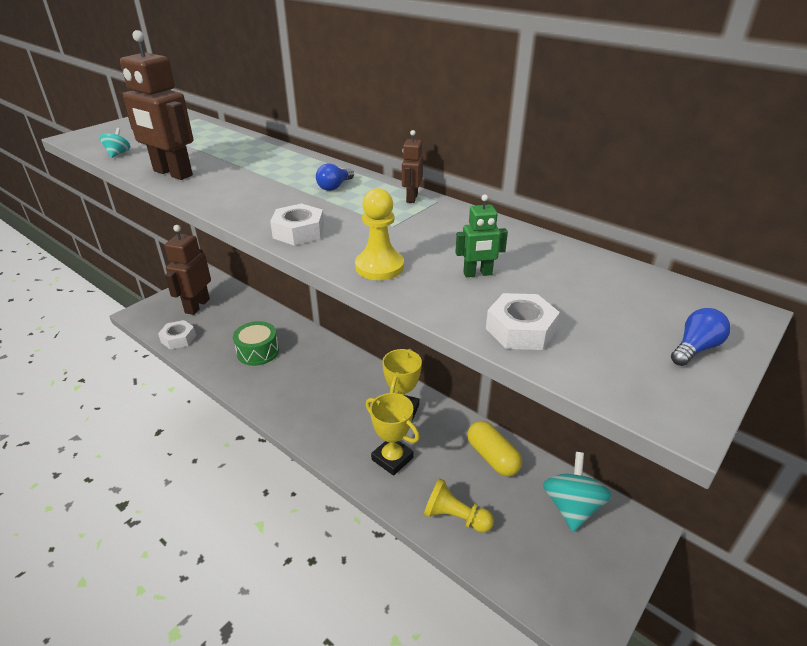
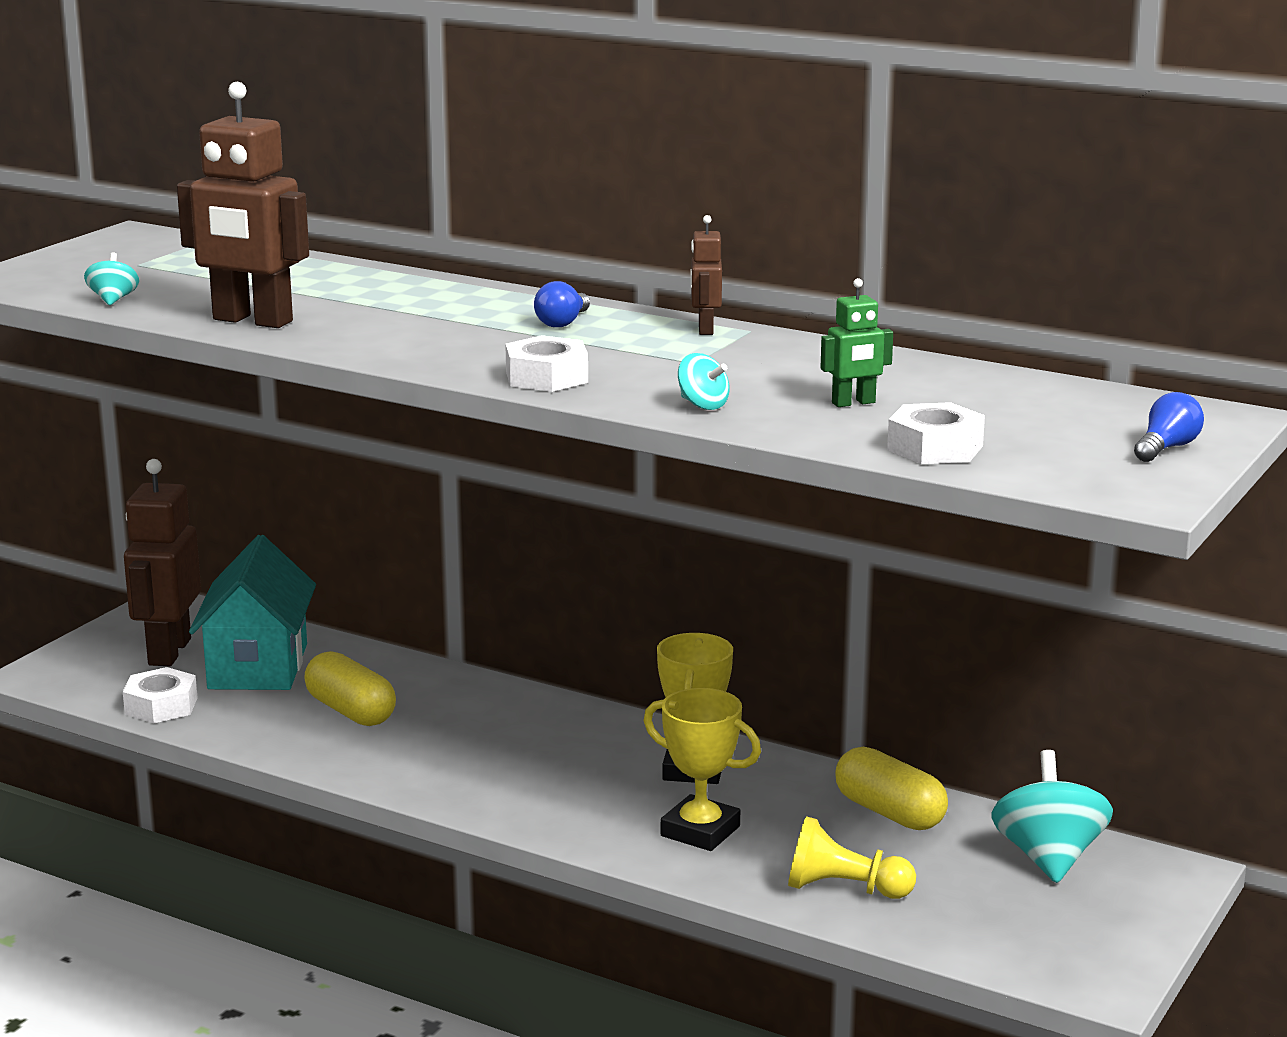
camera: 10 degrees left, 15 degrees down
green drum [233,321,279,366] -> yellow capsule [304,651,396,726]
yellow pawn [355,188,404,280] -> turquoise spinning top [678,353,730,410]
none -> turquoise house [189,535,316,690]

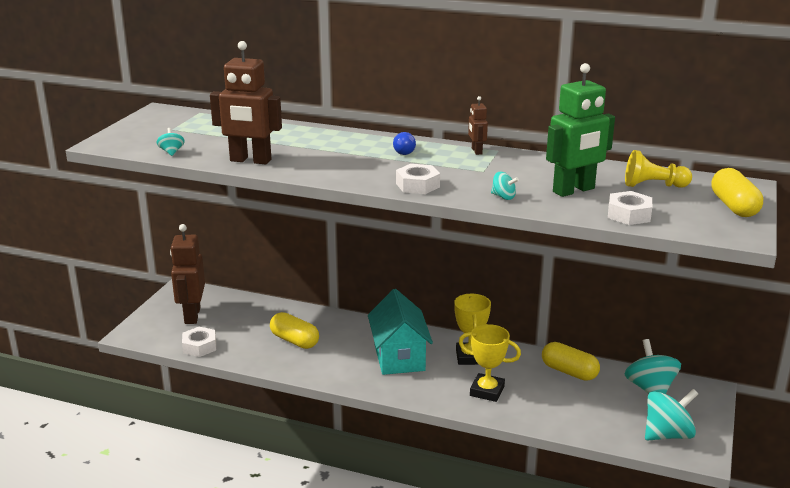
camera: 10 degrees left, 5 degrees up
turquoise house [189,535,316,690] -> turquoise house moved to [368,289,433,375]
yellow pawn [788,816,916,899] -> yellow pawn moved to [625,150,692,188]
green robot [821,278,893,407] -> green robot [546,63,615,197], size x2.07
blue light bulb [1134,392,1204,462] -> yellow capsule [711,168,763,217]
none -> turquoise spinning top [645,389,698,440]

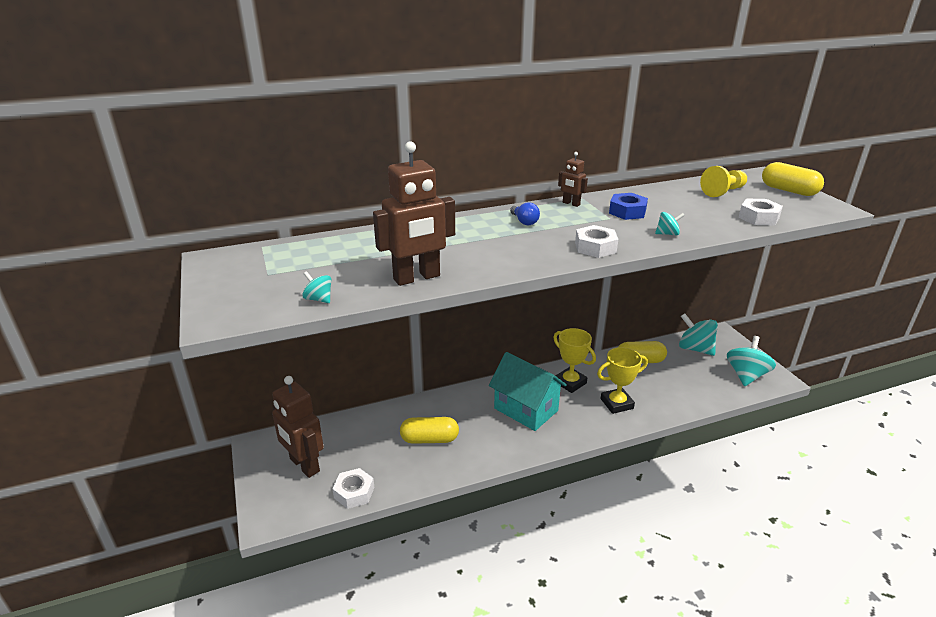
camera: 40 degrees left, 5 degrees up
green robot [546,63,615,197] -> none
none -> blue nut [609,193,648,220]

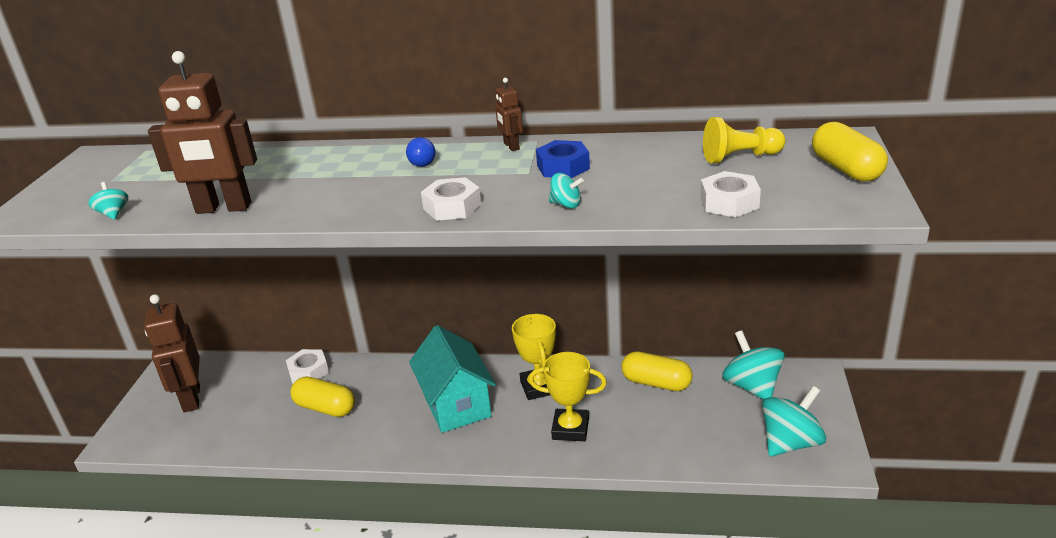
camera: 30 degrees right, 0 degrees up
white nut [332,468,374,509] -> white nut moved to [286,349,329,384]

